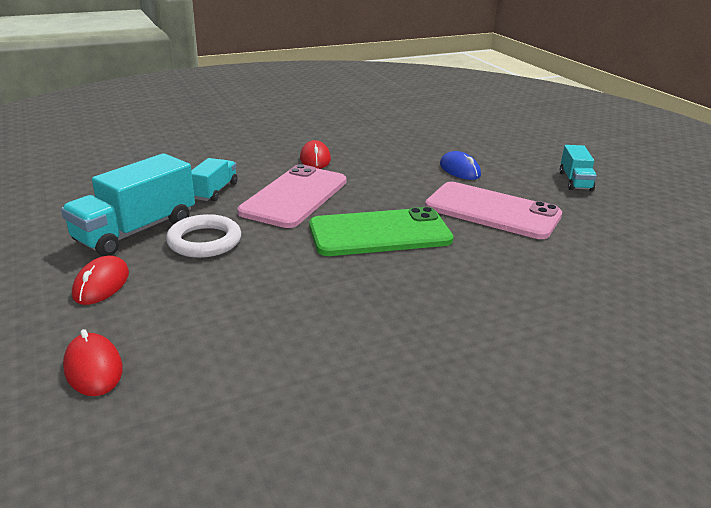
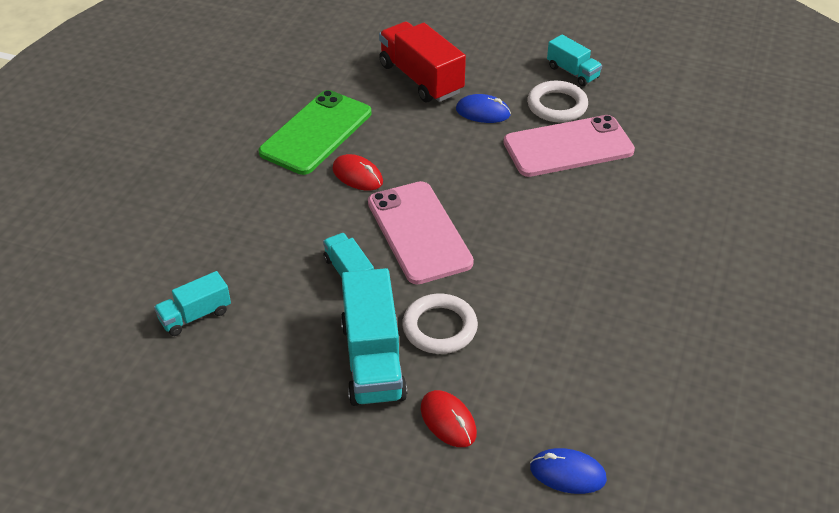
camera: 45 degrees left, 15 degrees up
red mouse [63,329,123,396] -> blue mouse [530,448,607,494]
green phone [309,207,454,256] -> green phone moved to [258,90,371,175]
none -> turquoise truck [154,271,231,336]
none -> red truck [379,22,466,102]
none -> white ring [527,81,588,122]

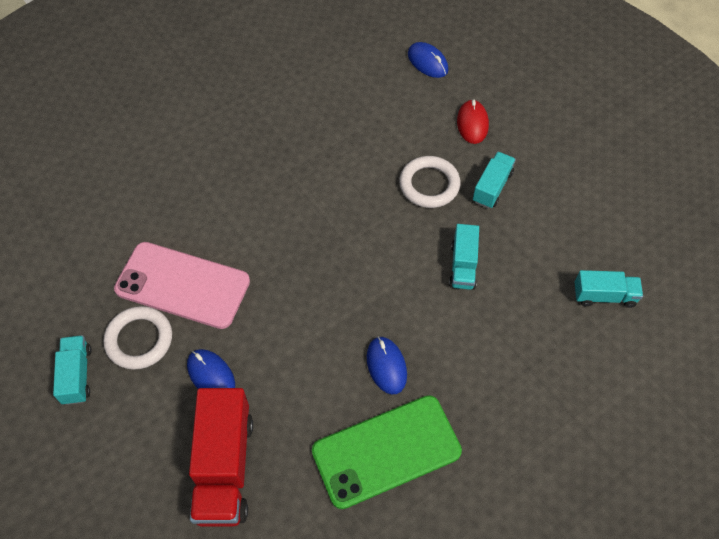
camera: 145 degrees left, 15 degrees up
red mouse [332,154,383,190] -> blue mouse [367,337,407,394]
turquoise truck [341,268,407,406] -> turquoise truck [473,152,516,209], size x0.56
pink phone [368,181,474,284] -> none

